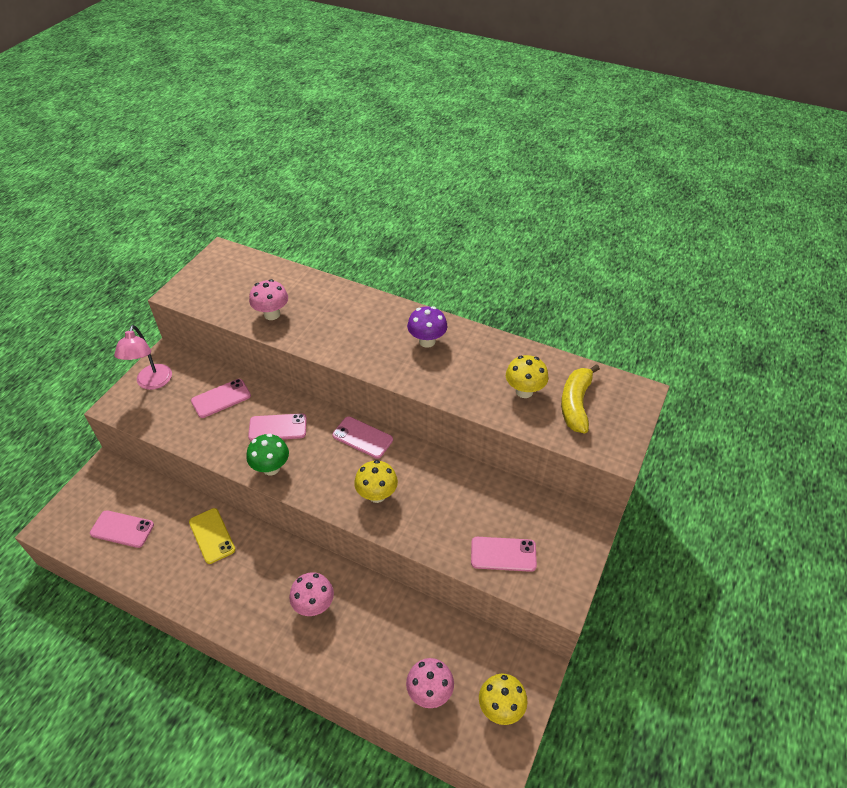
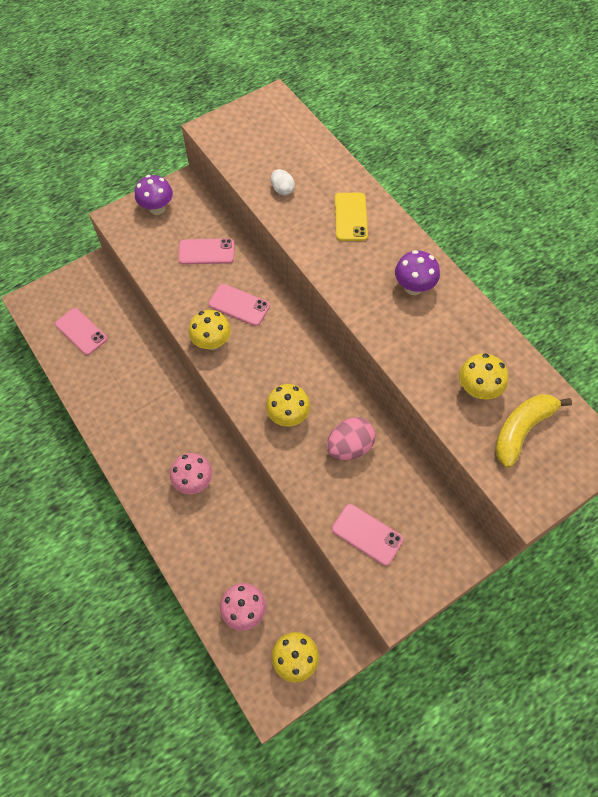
camera: 30 degrees right, 15 degrees up
pink lamp [114,325,172,390] -> purple mushroom [135,175,173,215]
yellow phone [189,508,236,564] -> yellow phone moved to [335,193,368,241]
green mushroom [246,434,289,475] -> yellow mushroom [189,310,231,350]
pink mushroom [249,279,288,320] -> white egg [271,169,295,196]
pink phone [332,417,393,459] -> none
none -> pink egg [327,417,376,460]

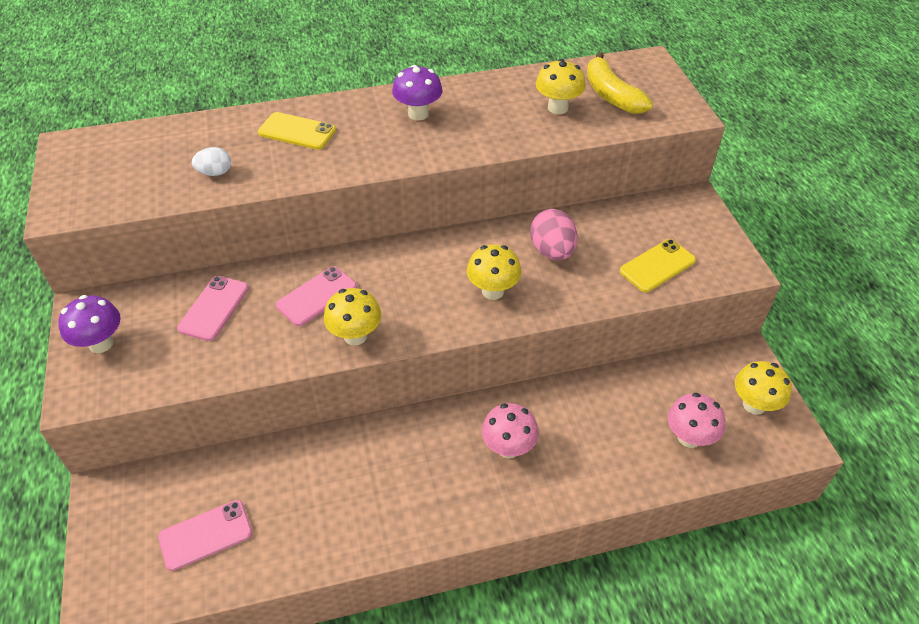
camera: 70 degrees left, 15 degrees down
pink phone [332,504,403,566] -> yellow phone [620,239,696,292]

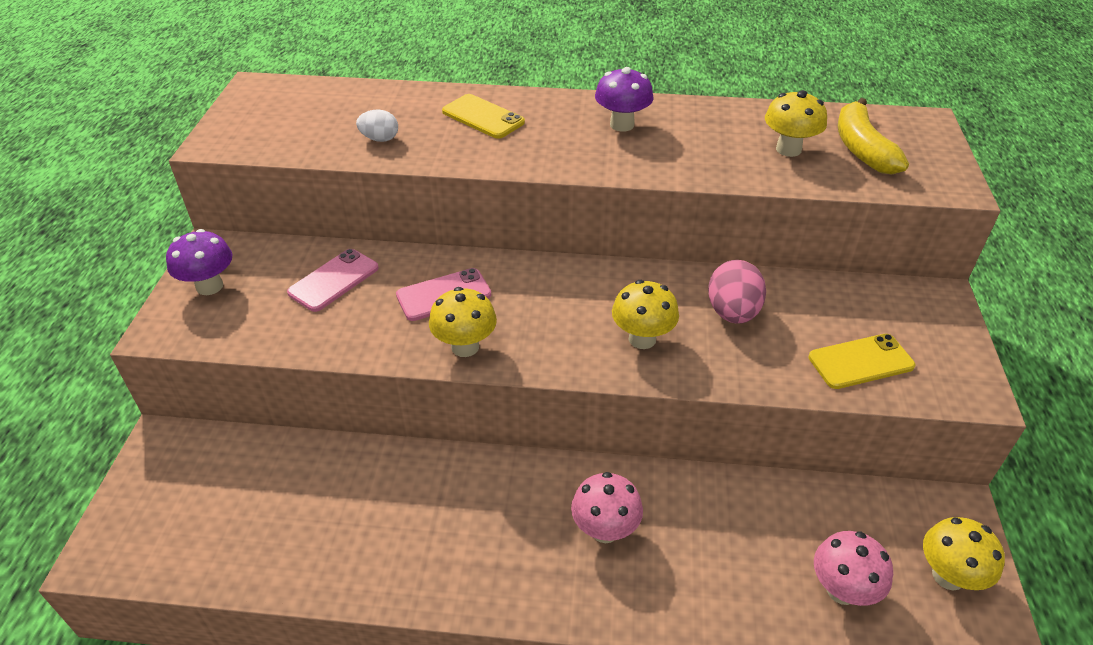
camera: 20 degrees right, 5 degrees down
pink phone [158,500,252,571] -> none

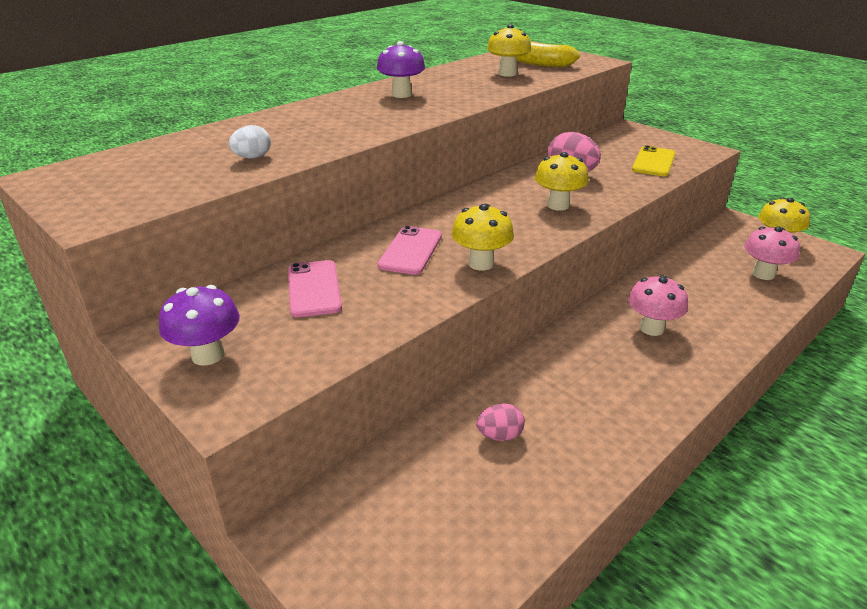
camera: 50 degrees left, 10 degrees down
yellow phone [442,94,525,139] -> none
none -> pink egg [476,404,525,441]

